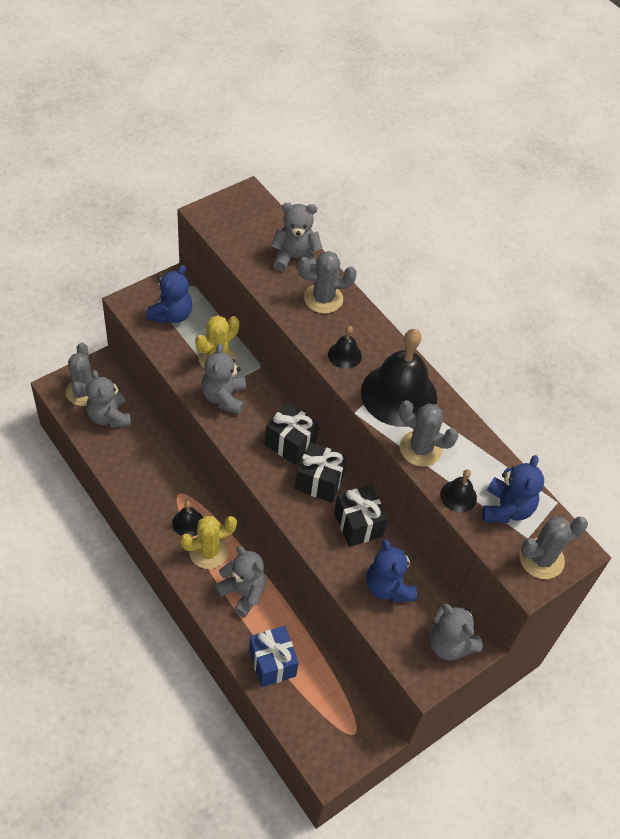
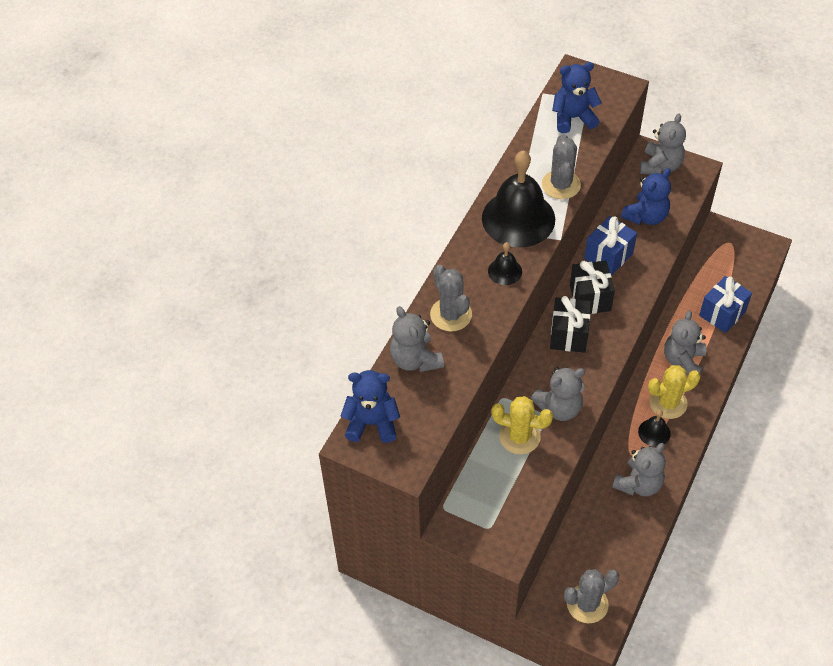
camera: 110 degrees left, 0 degrees up
grey teddy bear [86,370,131,427] -> grey teddy bear moved to [612,443,666,497]
blue teddy bear [146,265,192,324] -> blue teddy bear moved to [341,370,400,443]
yellow cactus [180,516,237,569] -> yellow cactus turned 60 degrees counterclockwise [648,365,701,419]
black gift [334,485,388,547] -> blue gift [584,216,637,276]
black bell [440,469,477,513] -> none
grey cactus [519,517,588,579] -> none

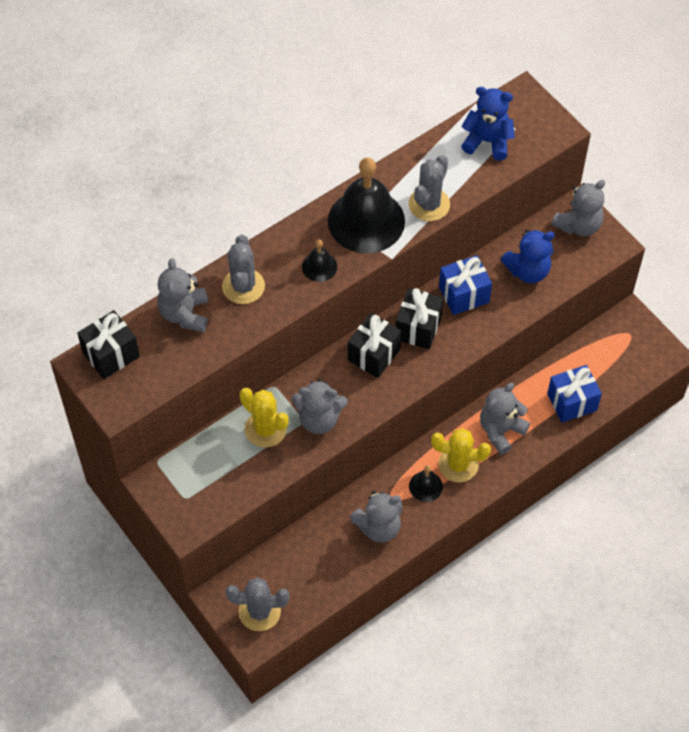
camera: 25 degrees right, 5 degrees up
blue teddy bear [341,370,400,443] -> black gift [77,310,140,379]

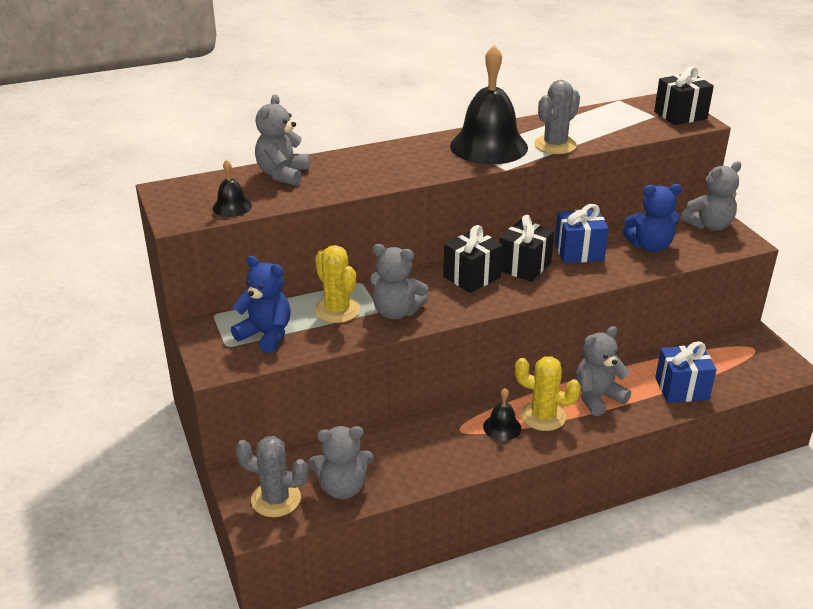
camera: 15 degrees right, 25 degrees down
black gift [77,310,140,379] -> black gift moved to [654,66,714,125]
grey cactus [222,235,265,304] -> none
black bell [302,240,337,282] -> black bell moved to [212,159,252,217]
grey teddy bear [350,491,402,543] -> grey teddy bear moved to [308,426,374,499]
blue teddy bear [461,87,515,160] -> blue teddy bear moved to [231,256,291,353]

